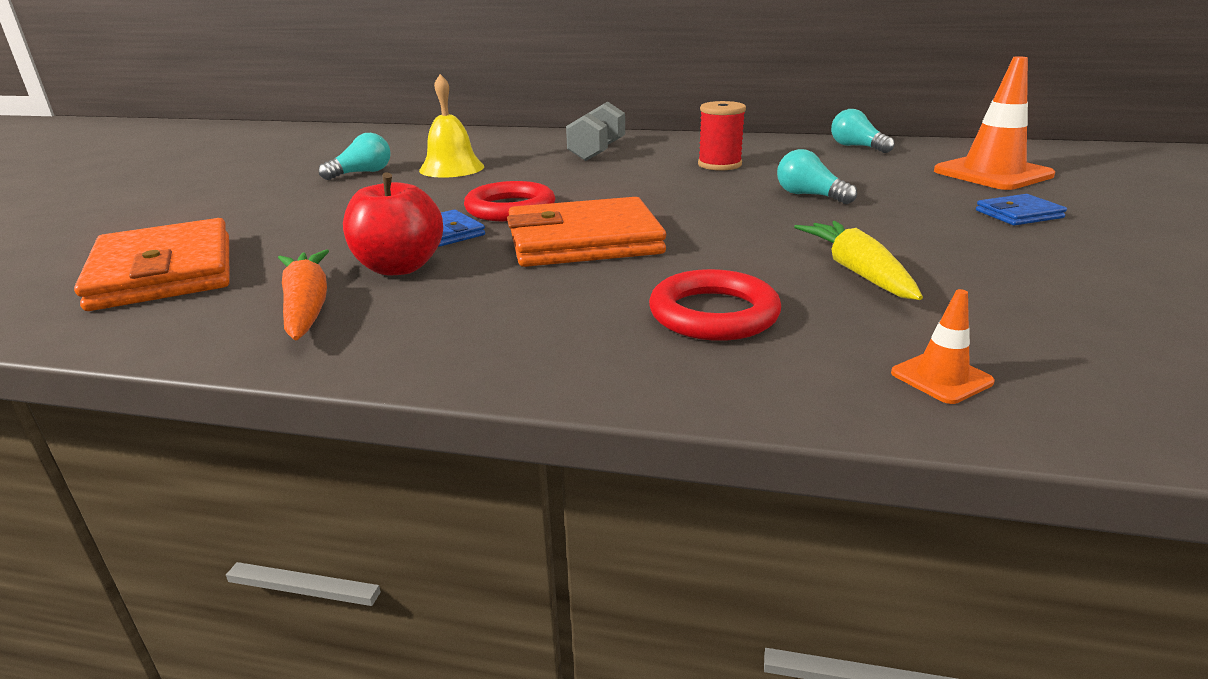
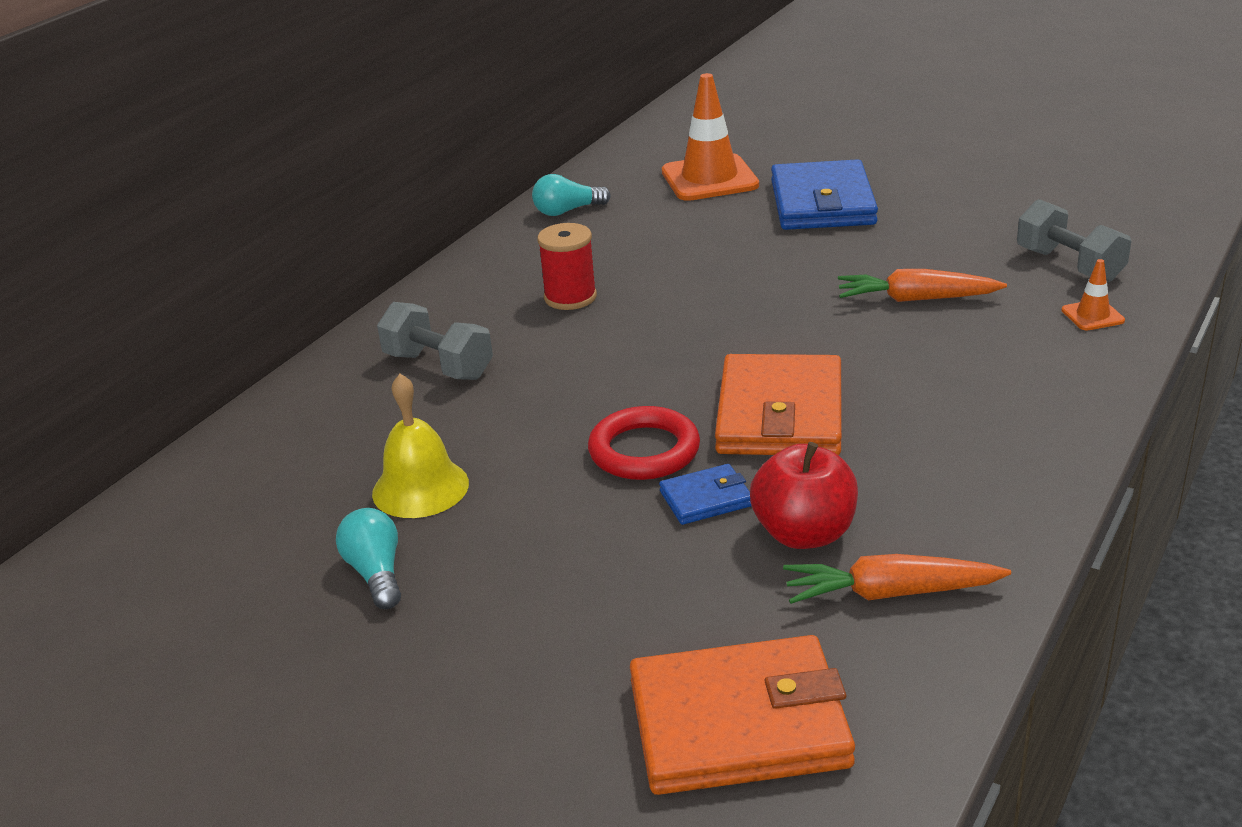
camera: 70 degrees left, 5 degrees up
red ring [649,269,781,341] -> none
turquoise light bulb [777,149,857,204] -> none
yellow carrot [794,221,923,300] -> orange carrot [838,269,1007,302]
blue wallet [976,194,1067,225] -> blue wallet [771,159,878,230], size x2.09
none -> grey dumbbell [1017,199,1131,283]

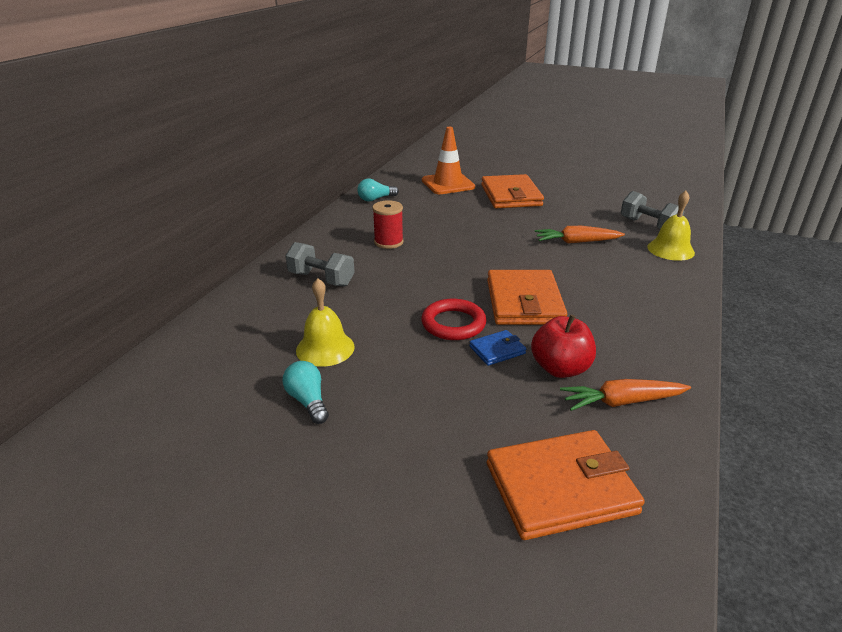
camera: 10 degrees left, 0 degrees up
blue wallet [771,159,878,230] -> orange wallet [481,174,544,208]
orange traffic cone [1061,259,1125,331] -> yellow bell [647,191,695,261]

